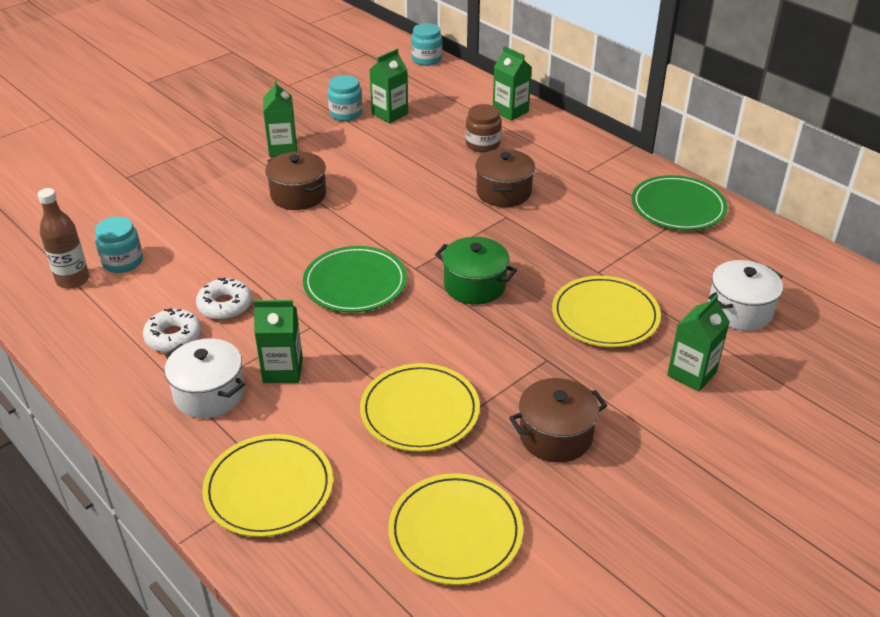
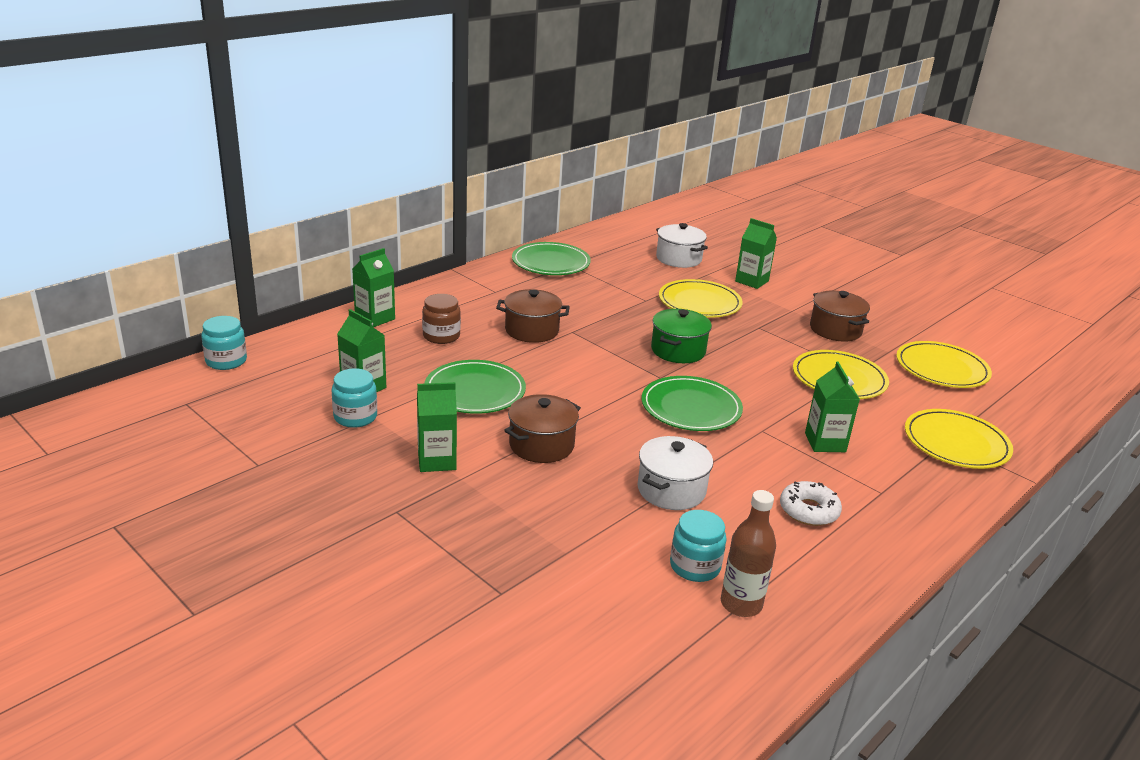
camera: 95 degrees left, 10 degrees down
white pot [165,339,245,418] -> white pot moved to [637,436,713,510]
white donut [196,278,252,320] -> none
none -> green plate [424,360,526,414]

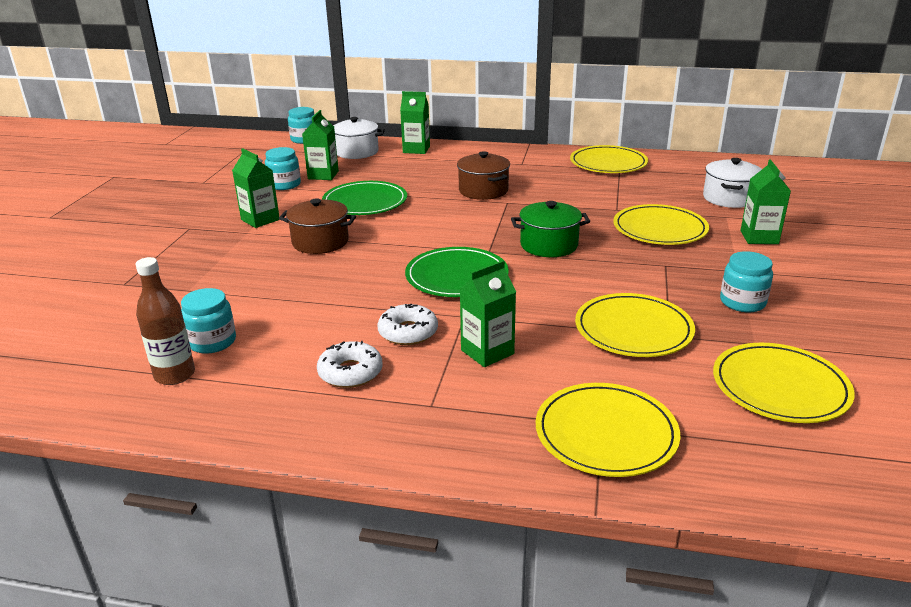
camera: 60 degrees right, 0 degrees up
brown jar [422,294,461,344] -> none
green plate [512,242,591,275] -> yellow plate [570,145,648,173]
white pot [637,436,713,510] -> white pot moved to [333,117,385,159]
brown pot [810,291,870,341] -> turquoise jar [720,251,773,312]
none -> white donut [378,304,438,345]

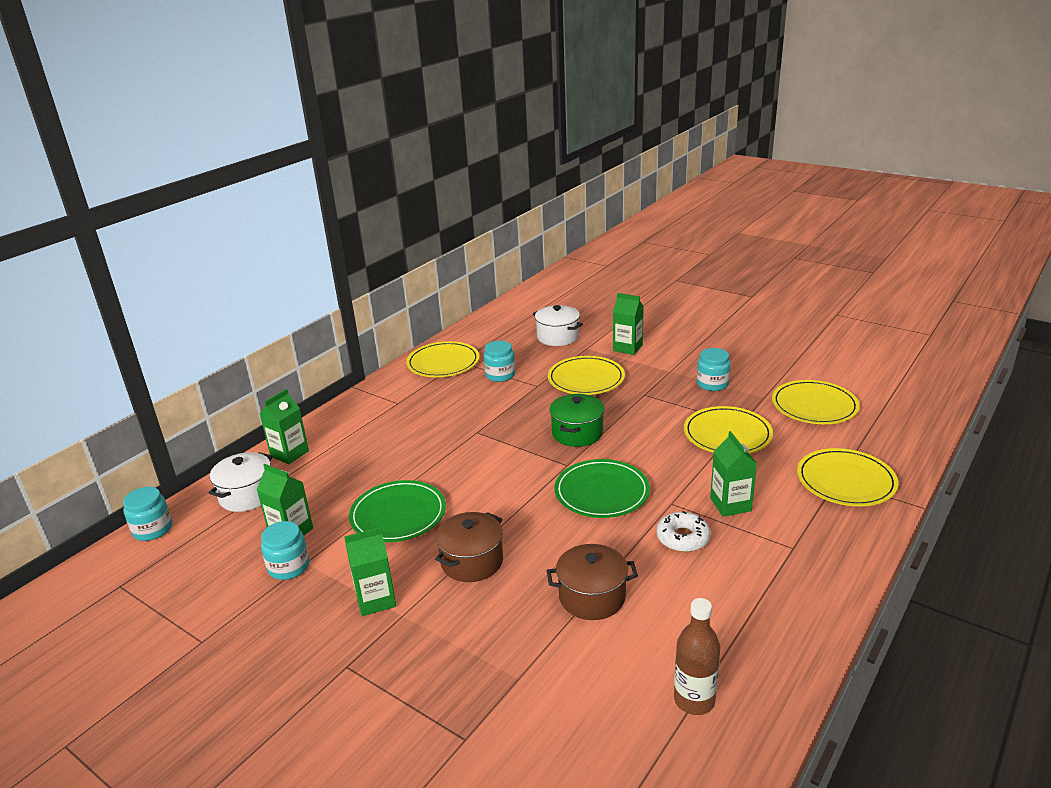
camera: 65 degrees left, 0 degrees up
turquoise jar [181,288,236,354] -> turquoise jar moved to [483,341,515,382]
white donut [317,341,383,388] -> none
brown pot [457,151,510,200] -> brown pot moved to [547,544,638,620]

